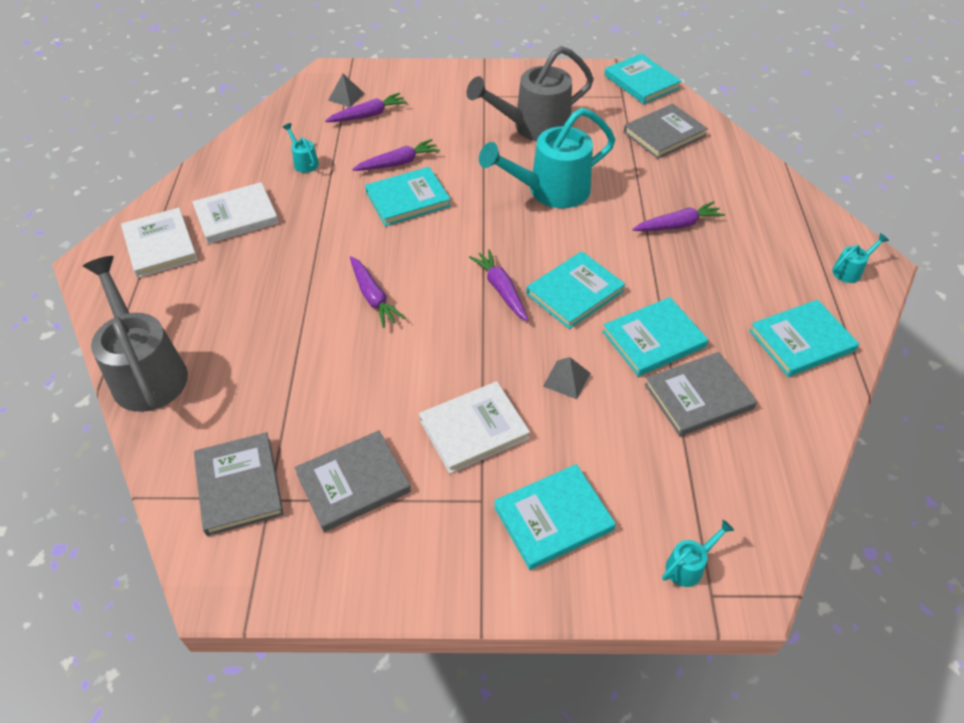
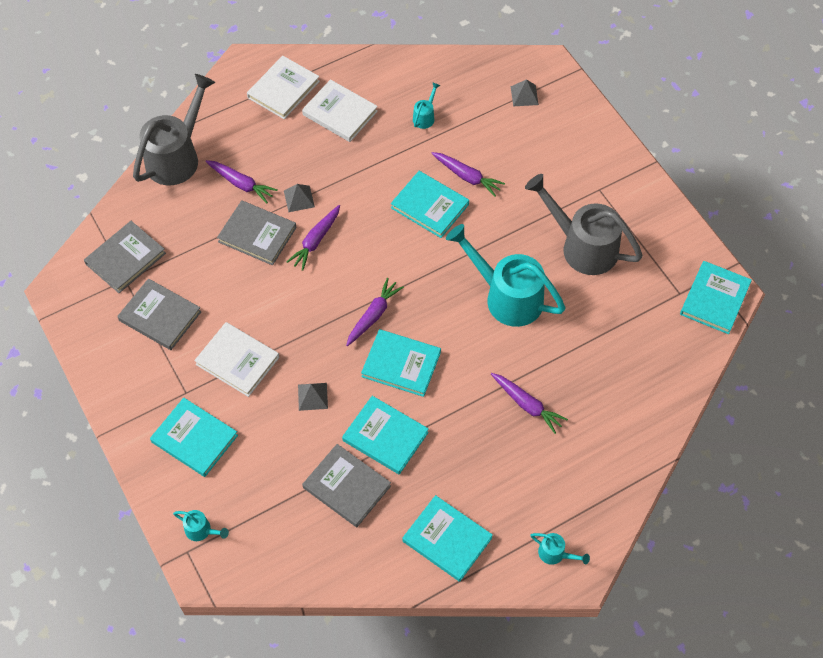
camera: 60 degrees right, 10 degrees up
purple carrot [325,93,407,122] -> purple carrot moved to [205,160,278,203]
grey book [624,104,708,159] -> grey book moved to [217,200,296,265]
none -> grey pyramid [284,184,315,212]

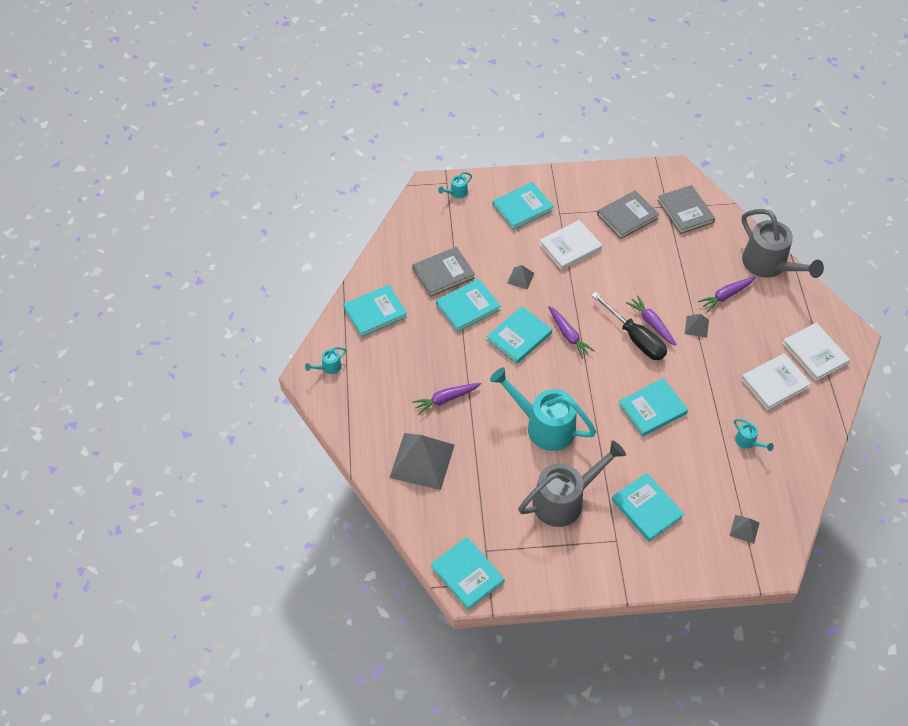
camera: 115 degrees right, 5 degrees down
grey book [217,200,296,265] -> none
purple carrot [431,152,505,197] -> none
turquoise watering can [446,224,566,327] -> turquoise watering can turned 120 degrees counterclockwise [490,367,596,451]
none -> grey pyramid [389,433,454,490]
none -> black screwdriver [591,292,667,360]
none -> turquoise book [612,473,684,541]

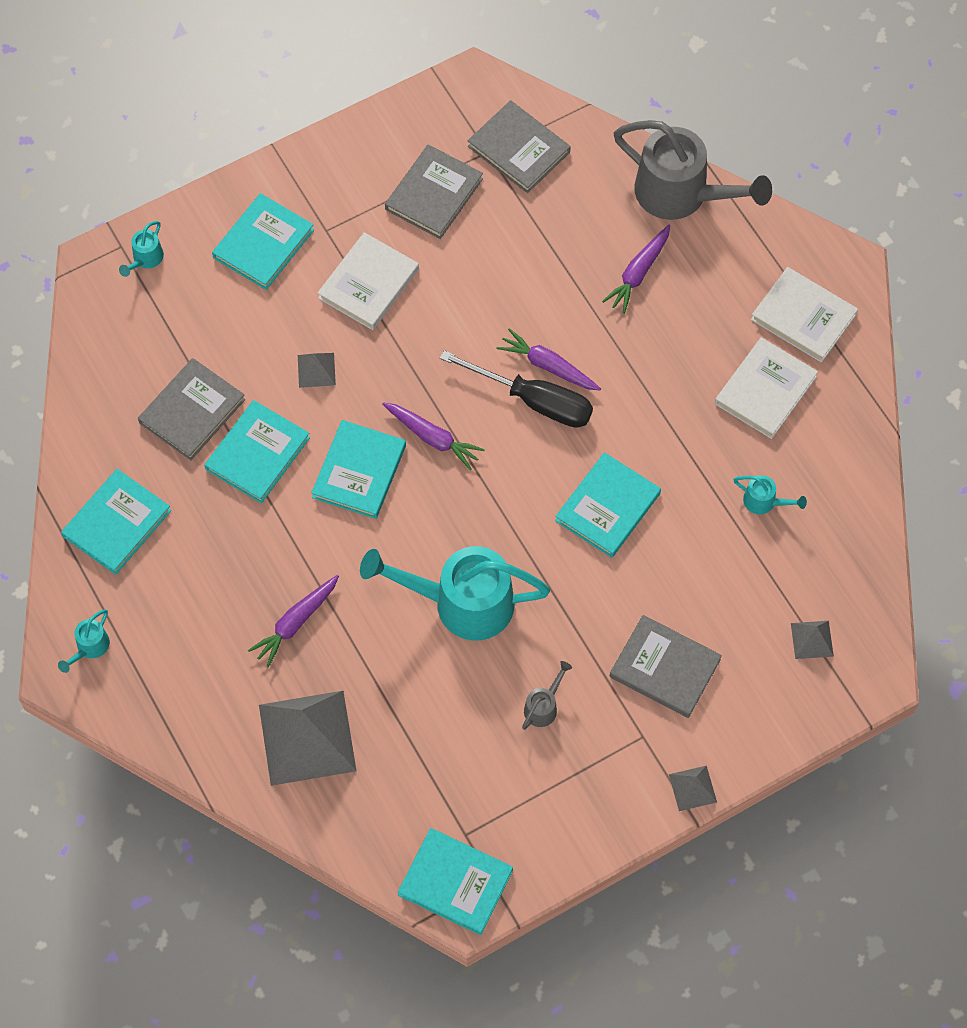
camera: 25 degrees left, 10 degrees up
grey watering can [518,440,626,527] -> grey watering can [522,661,572,730], size x0.42
turquoise book [612,473,684,541] -> grey book [609,615,722,718]
grey pyramid [685,314,709,338] -> grey pyramid moved to [669,766,717,811]

